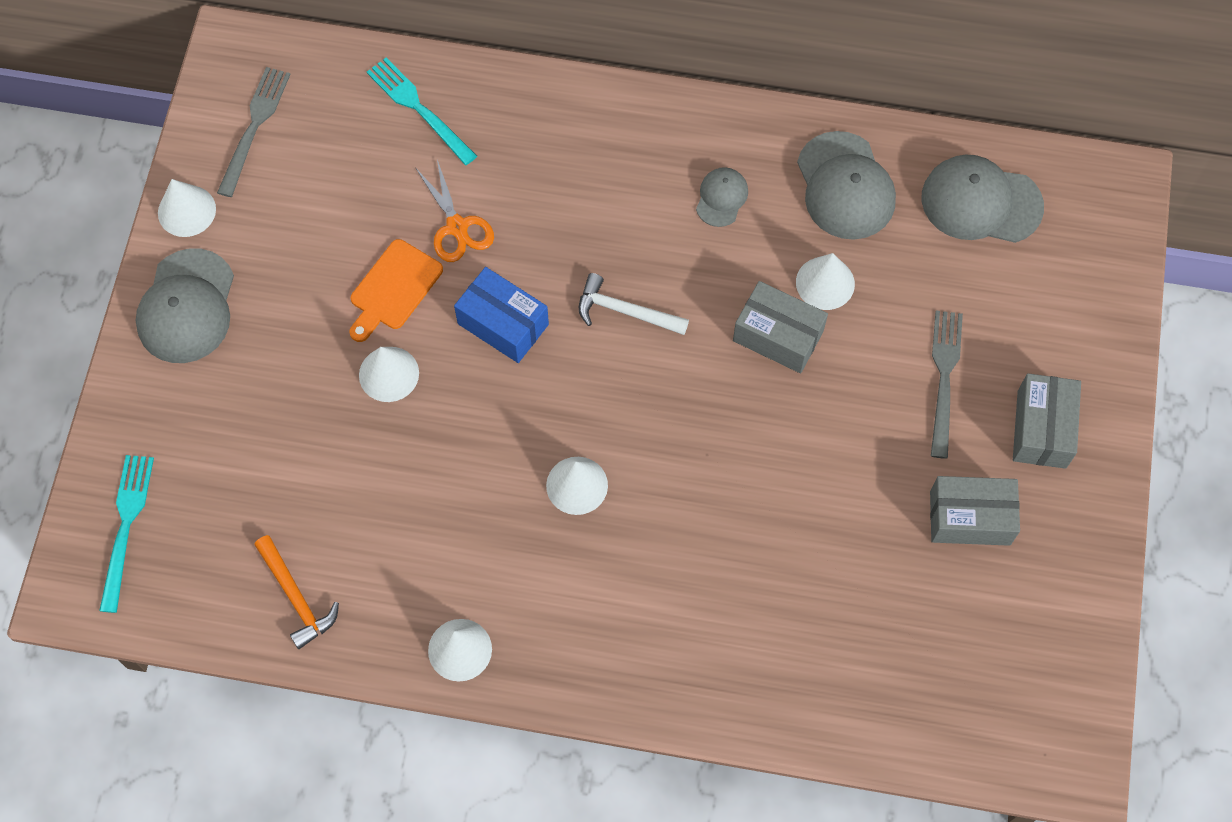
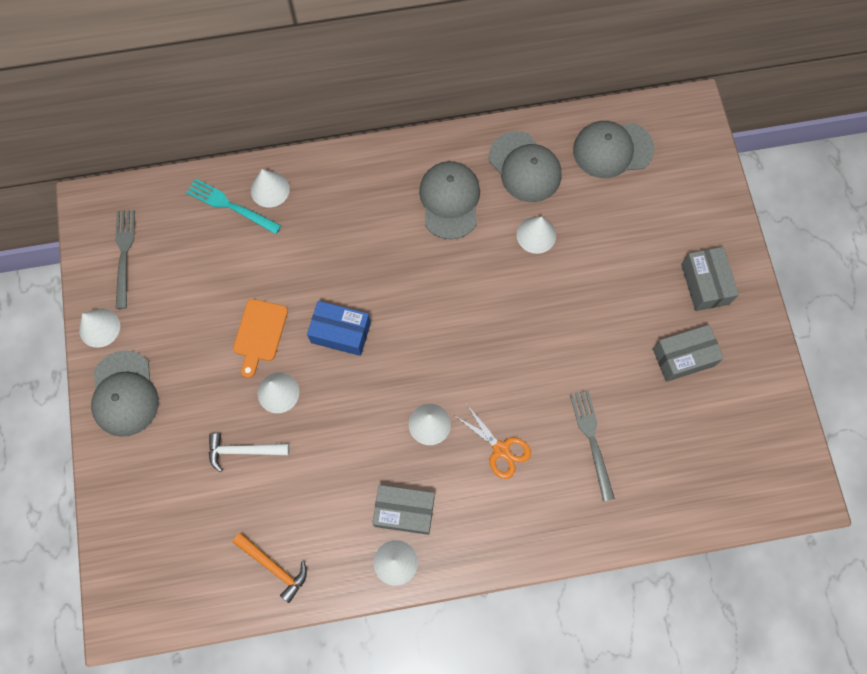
camera: 20 degrees left, 5 degrees up
turquoise fork [99,455,154,613] -> none
orange scissors [416,160,494,262] -> orange scissors moved to [455,405,531,479]
white hammer [579,273,689,335] -> white hammer moved to [209,433,290,472]
grey cap [696,167,748,227] -> grey cap [419,161,480,240], size x1.87
grey box [733,281,828,373] -> grey box moved to [372,485,435,535]
grey fork [931,311,963,459] -> grey fork moved to [570,390,615,501]
none -> white cone [251,169,290,208]

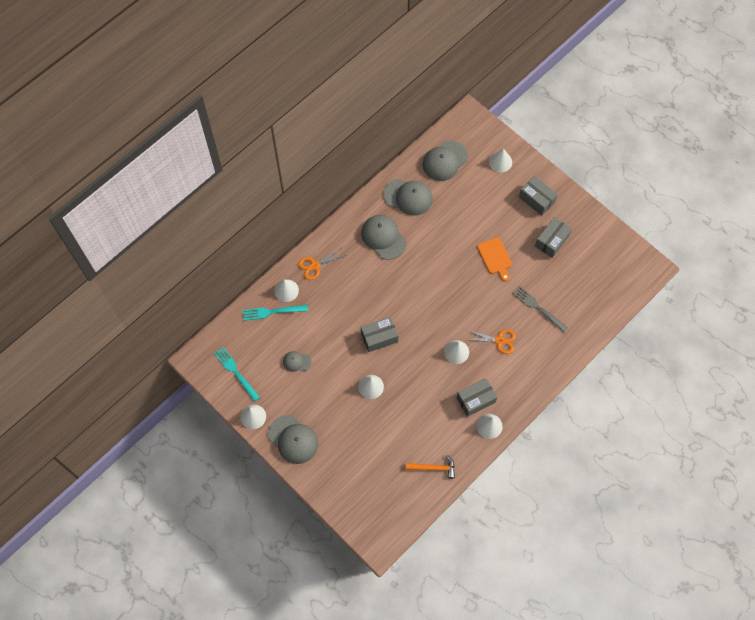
camera: 35 degrees left, 5 degrees down
grey fork [115,210,135,309] -> turquoise fork [214,347,260,402]
white hammer [209,433,290,472] -> none
orange cutting board [233,299,288,378] -> orange cutting board moved to [477,237,512,282]
blue box [307,301,371,356] -> grey box [361,317,398,352]
white cone [517,216,556,254] -> white cone moved to [489,149,512,172]
none -> grey cap [283,351,311,372]
none -> orange scissors [298,248,346,280]

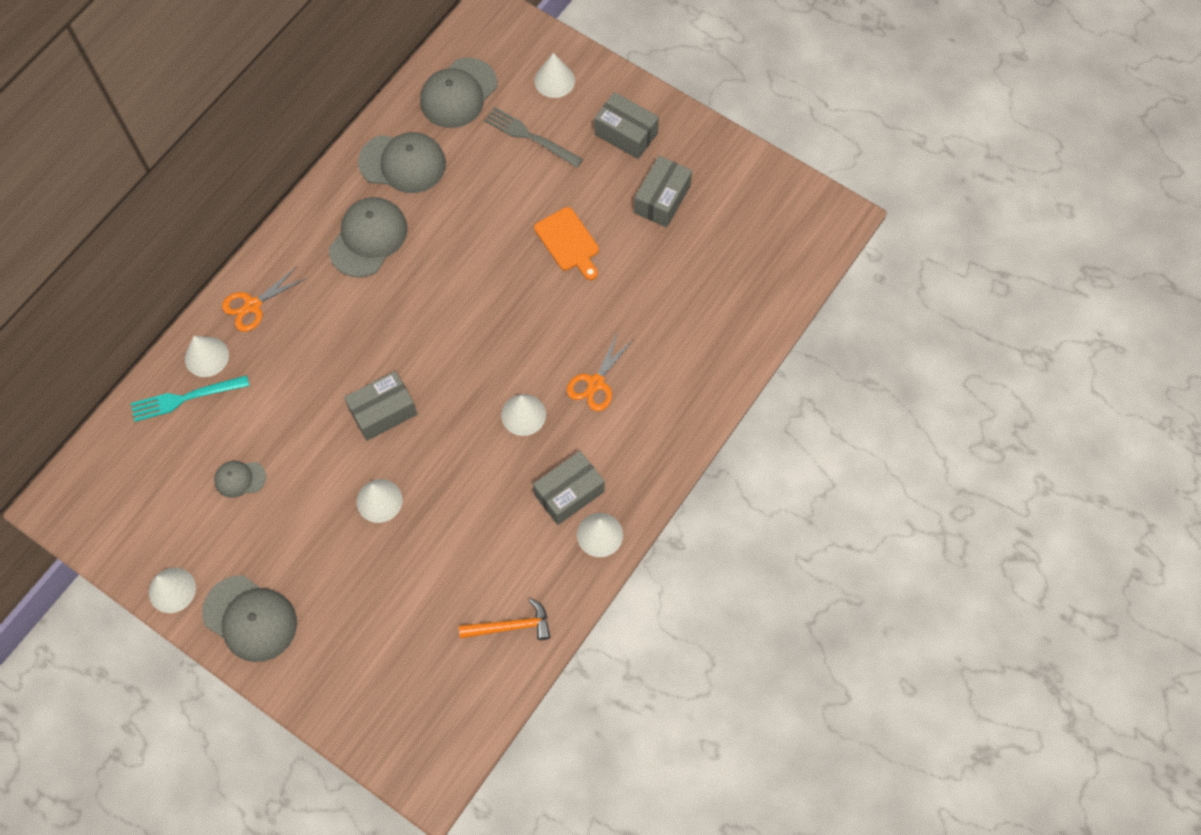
camera: 10 degrees left, 0 degrees up
turquoise fork [214,347,260,402] -> none
grey cap [361,215,406,260] -> grey cap turned 75 degrees clockwise [329,197,408,278]
orange scissors [467,329,516,354] -> orange scissors turned 120 degrees clockwise [567,332,633,411]
grey fork [512,286,568,332] -> grey fork moved to [484,107,583,167]

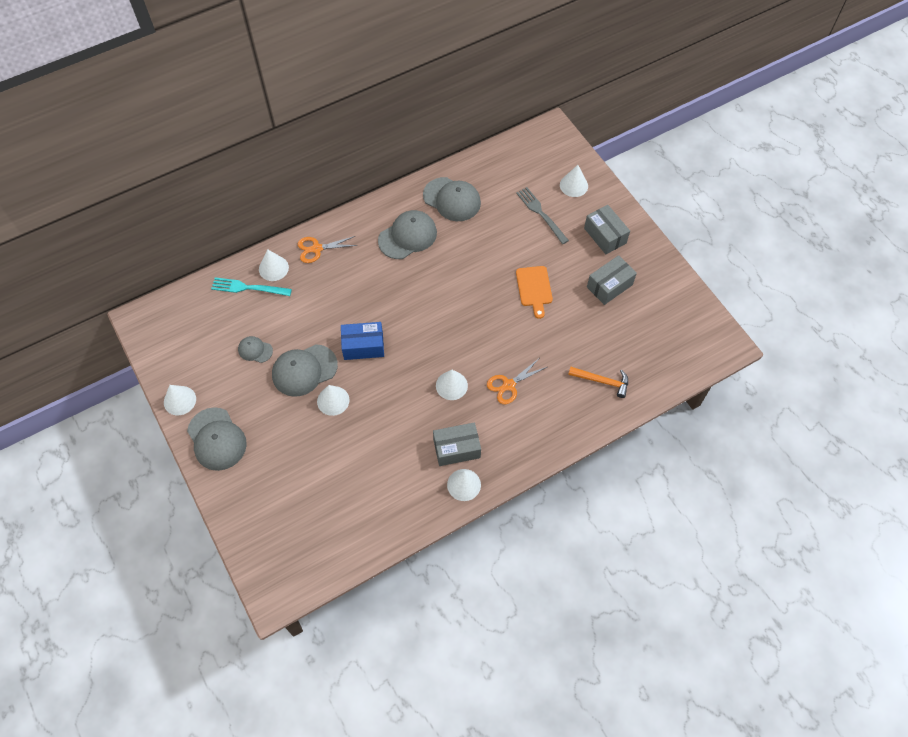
camera: 25 degrees right, 5 degrees down
grey box [344,371,417,441] -> blue box [341,322,384,360]
grey cap [420,58,498,128] -> grey cap moved to [272,344,338,397]
orange hammer [459,598,550,640] -> orange hammer moved to [568,367,628,398]

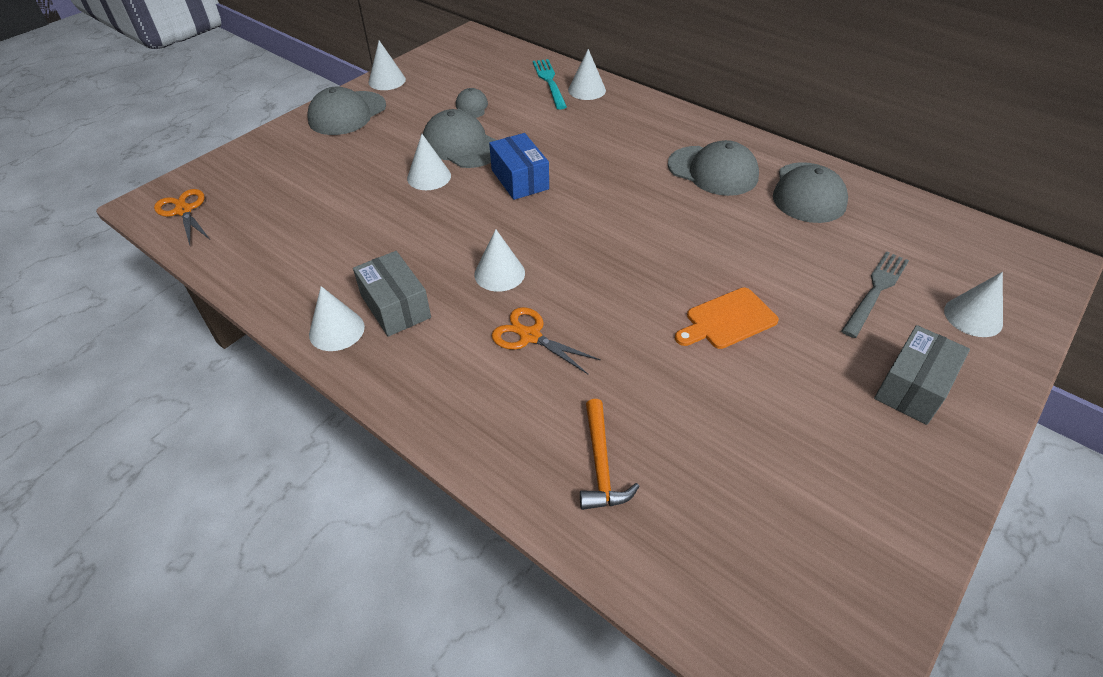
camera: 70 degrees right, 15 degrees down
orange scissors [298,236,358,263] -> orange scissors moved to [154,189,210,245]
grey box [587,255,637,305] -> none

